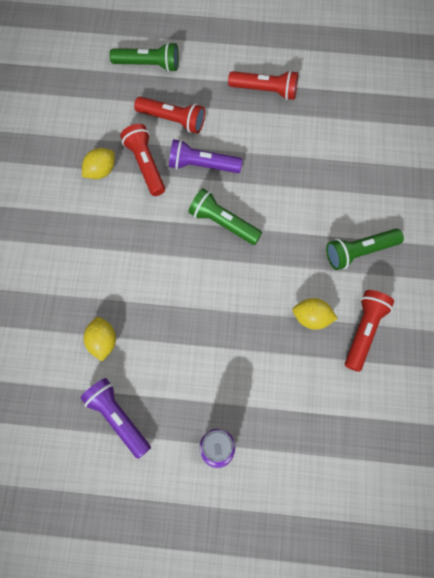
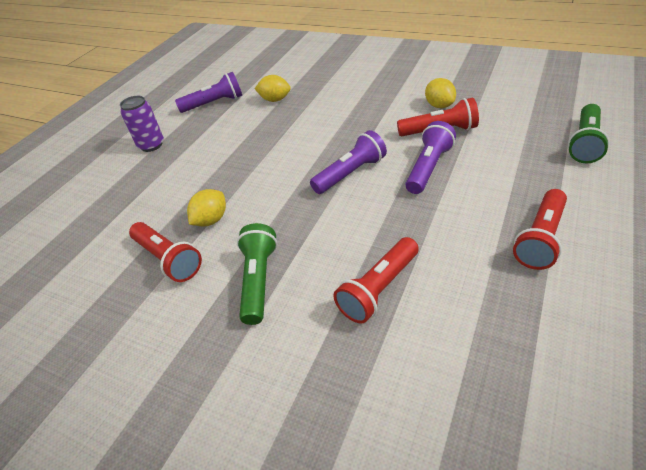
camera: 115 degrees right, 25 degrees down
red flashlight [134,97,205,134] -> red flashlight moved to [333,237,419,324]
green flashlight [188,188,262,245] -> purple flashlight [310,130,387,194]

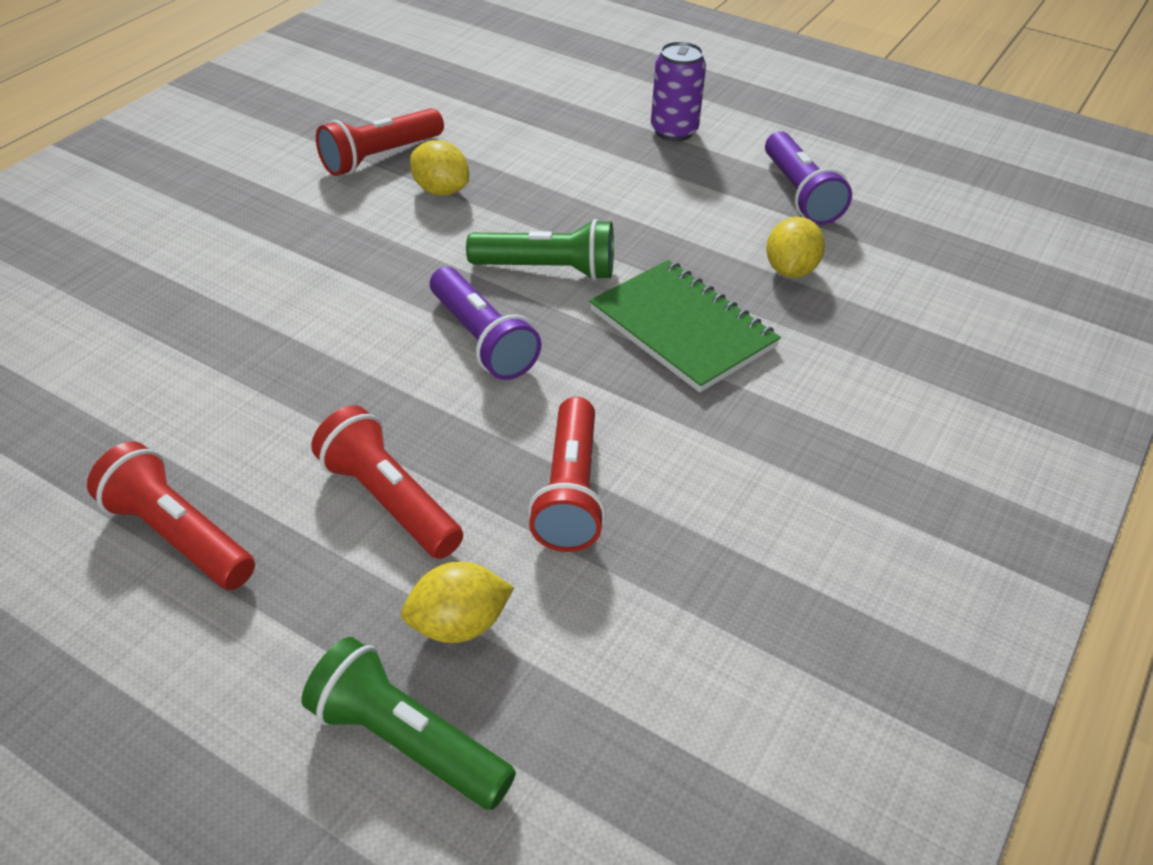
camera: 90 degrees right, 0 degrees up
green flashlight [237,223,277,325] -> green flashlight moved to [466,219,614,280]
red flashlight [333,237,419,324] -> red flashlight moved to [311,405,463,559]
purple flashlight [405,121,456,194] -> none
yellow lemon [425,78,456,108] -> yellow lemon moved to [401,562,514,643]
none -> green notebook [589,260,781,393]

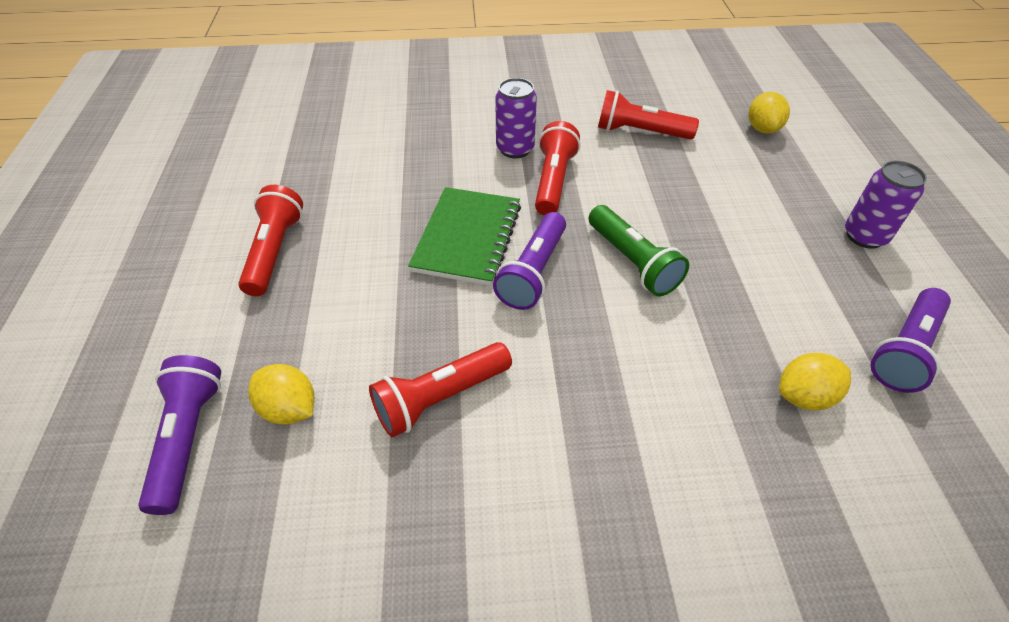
camera: 55 degrees right, 5 degrees up
green flashlight [302,637,516,810] -> purple flashlight [138,355,221,515]
red flashlight [311,405,463,559] -> red flashlight moved to [535,121,580,215]
yellow lemon [410,140,469,196] -> yellow lemon moved to [749,92,790,134]
green notebook [589,260,781,393] -> green notebook moved to [408,187,521,286]
none -> purple can [495,78,537,158]

